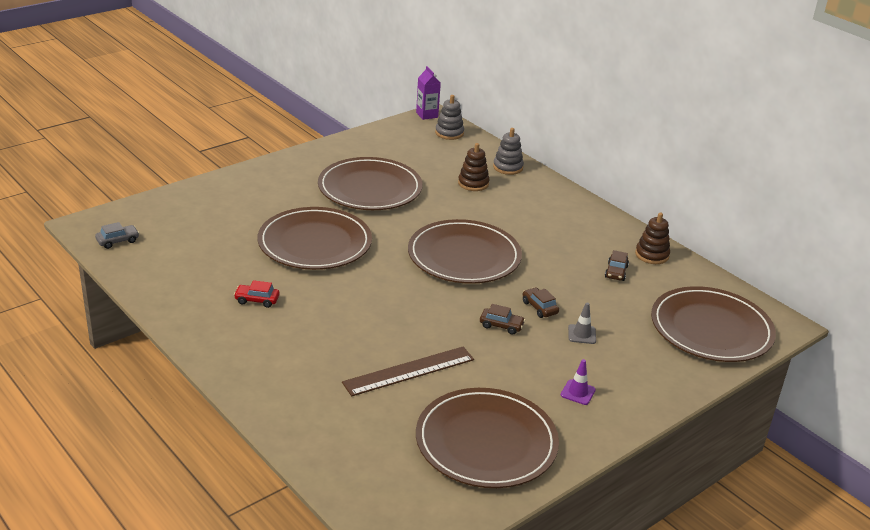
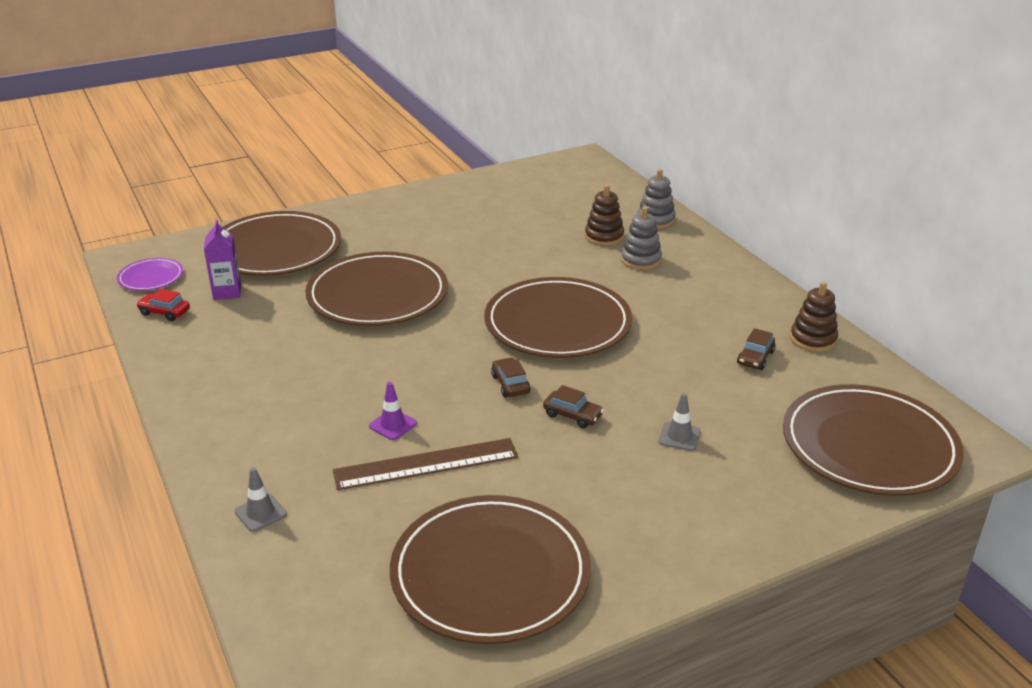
camera: 15 degrees right, 0 degrees up
grey car [95,222,139,249] -> purple plate [117,258,183,291]
red car [234,280,280,308] -> red car moved to [136,289,190,321]
brown plate [318,157,423,210] -> brown plate moved to [223,211,341,276]
purple carton [416,66,441,120] -> purple carton moved to [204,219,241,300]
grey stacking toy [435,95,464,140] -> grey stacking toy moved to [621,206,662,270]
brown car [523,287,559,318] -> brown car moved to [491,357,530,397]
purple traffic cone [561,359,596,405] -> purple traffic cone moved to [369,382,417,440]
none -> grey traffic cone [235,467,287,532]

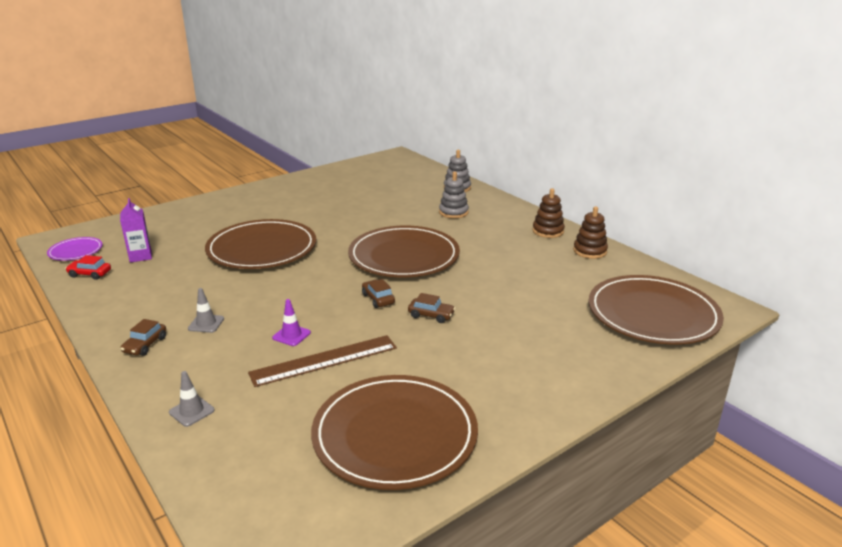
camera: 10 degrees left, 5 degrees down
brown plate [223,211,341,276] -> none
brown stacking toy [585,184,624,246] -> brown stacking toy moved to [532,189,565,238]
grey traffic cone [659,393,701,451] -> grey traffic cone moved to [188,288,224,333]
brown car [737,328,775,370] -> brown car moved to [120,319,166,356]

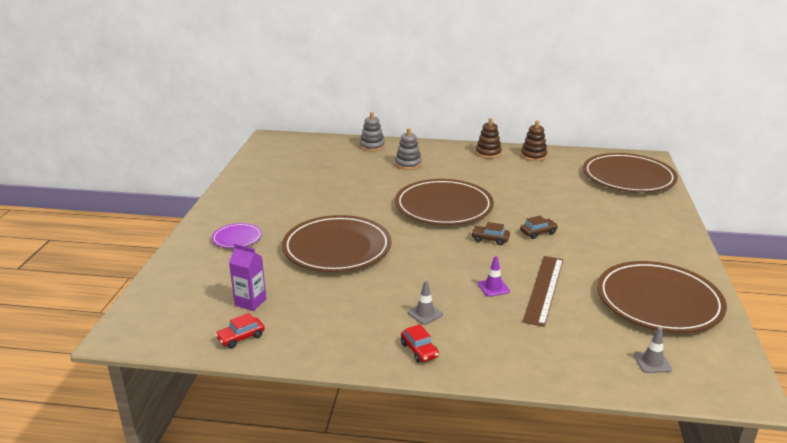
camera: 45 degrees left, 0 degrees up
purple plate [47,237,103,261] -> purple plate moved to [212,223,262,248]
brown car [120,319,166,356] -> red car [401,324,439,363]
grey traffic cone [169,371,215,427] -> grey traffic cone moved to [634,327,672,373]

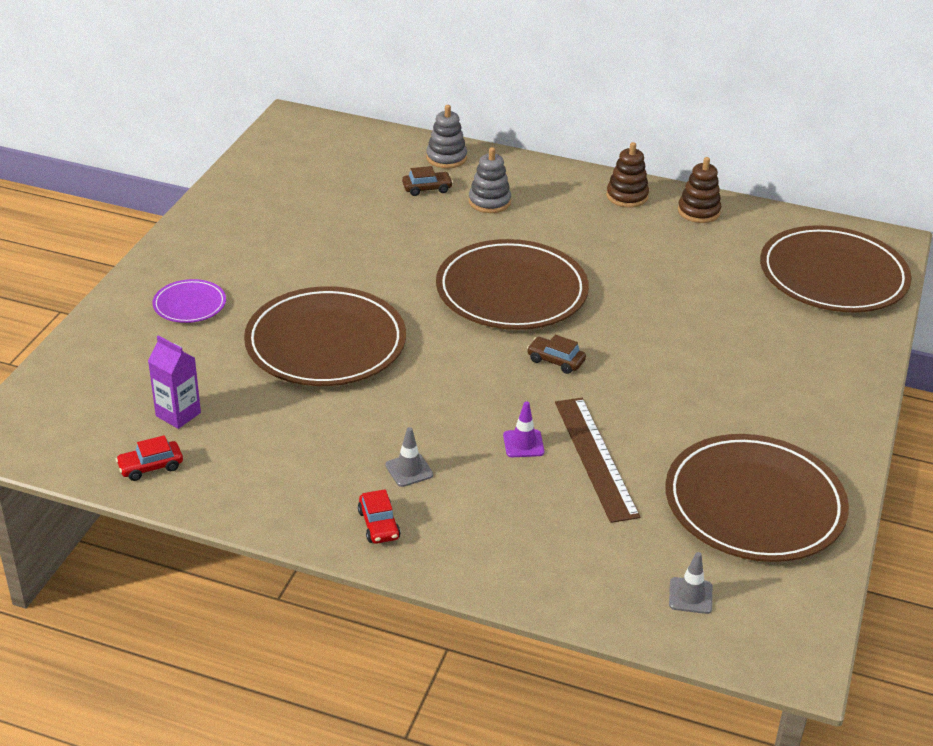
camera: 10 degrees right, 10 degrees up
brown car [520,216,558,239] -> brown car moved to [402,166,453,196]
brown ruler [523,256,563,327] -> brown ruler turned 45 degrees counterclockwise [555,398,640,523]

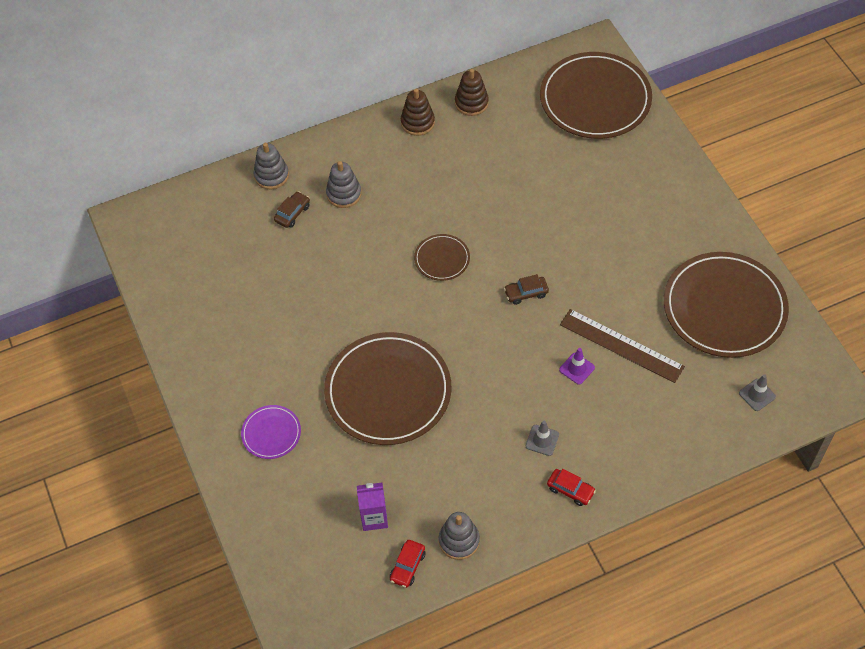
camera: 40 degrees left, 20 degrees up
brown plate [436,239,589,330] -> brown plate [414,234,470,281], size x0.47
none -> grey stacking toy [439,512,480,560]

